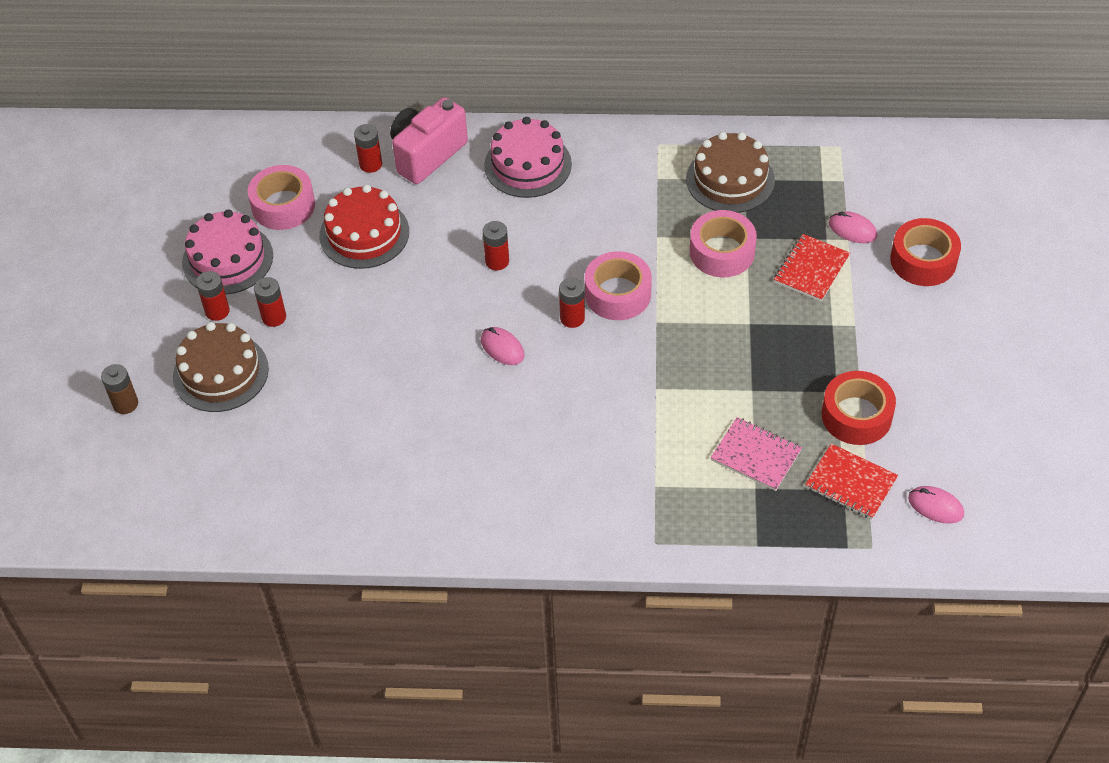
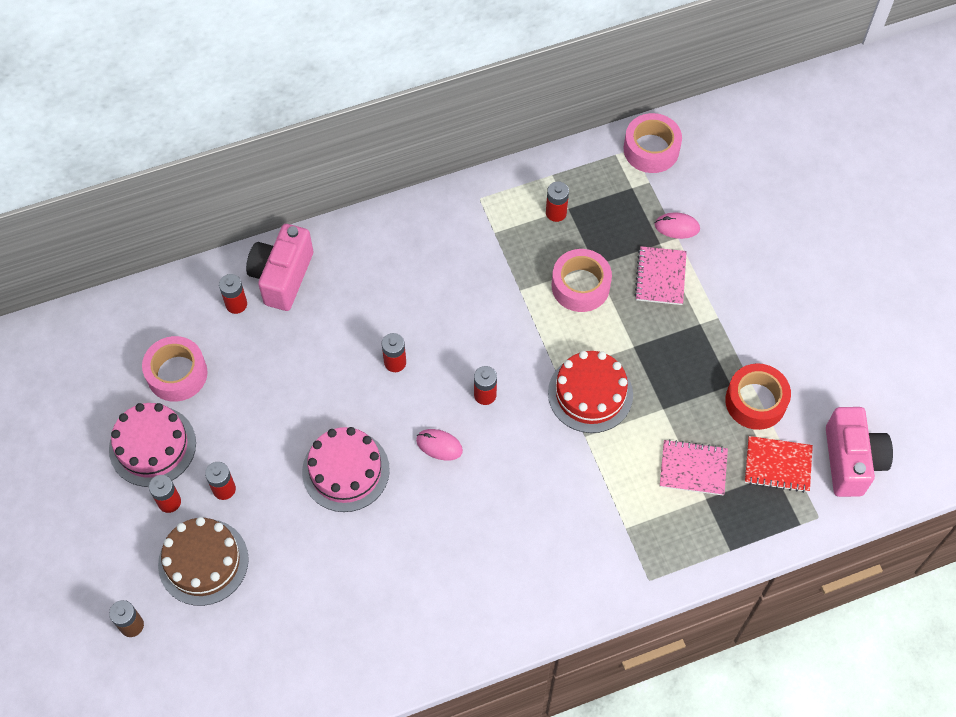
camera: 25 degrees left, 10 degrees up
red cake [319,185,409,269] -> red cake moved to [548,351,633,433]
pink cake [484,117,572,198] -> pink cake moved to [302,427,390,512]
pink tape [585,251,652,320] -> pink tape moved to [624,113,682,173]
brown cake [686,132,775,213] -> red battery [546,181,569,222]
red notebook [774,234,850,302] -> pink notebook [634,246,687,305]
red tape [890,218,961,286] -> none
pink mouse [908,486,964,523] -> pink camera [826,407,893,497]

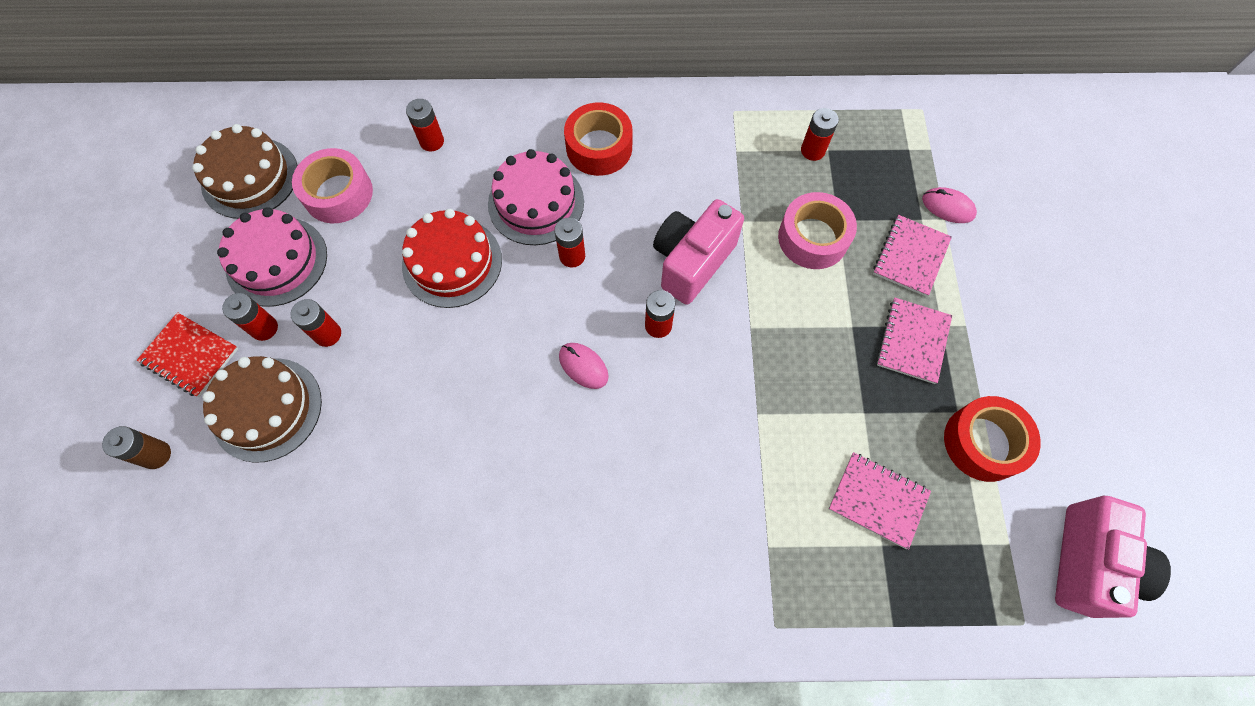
camera: 20 degrees right, 5 degrees up
pink camera [246,224,313,311] -> pink camera moved to [653,199,744,305]
pink cake [302,427,390,512] -> pink cake moved to [488,149,584,245]
red cake [548,351,633,433] -> red cake moved to [402,209,502,308]
pink tape [624,113,682,173] -> none
red notebook [745,436,813,493] -> red notebook moved to [137,312,238,397]
none -> brown cake [192,124,297,219]
none -> red tape [564,102,632,176]
none -> pink notebook [876,297,952,384]

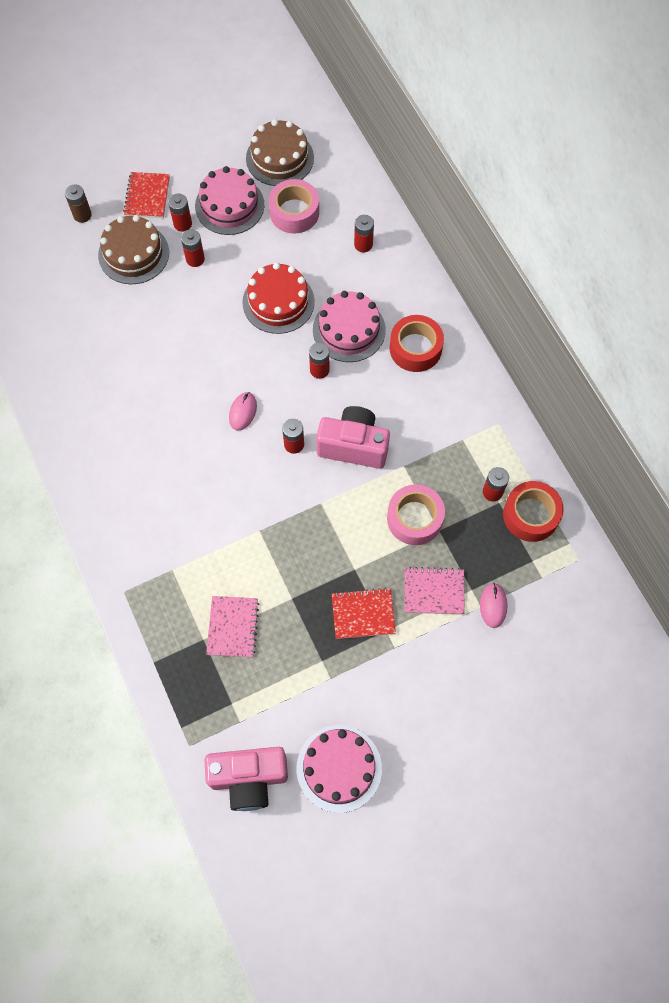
camera: 65 degrees right, 0 degrees up
pink notebook [876,297,952,384] -> red notebook [332,588,396,639]
red tape [944,396,1041,482] -> red tape moved to [503,481,564,542]
none -> pink cake [297,725,382,813]

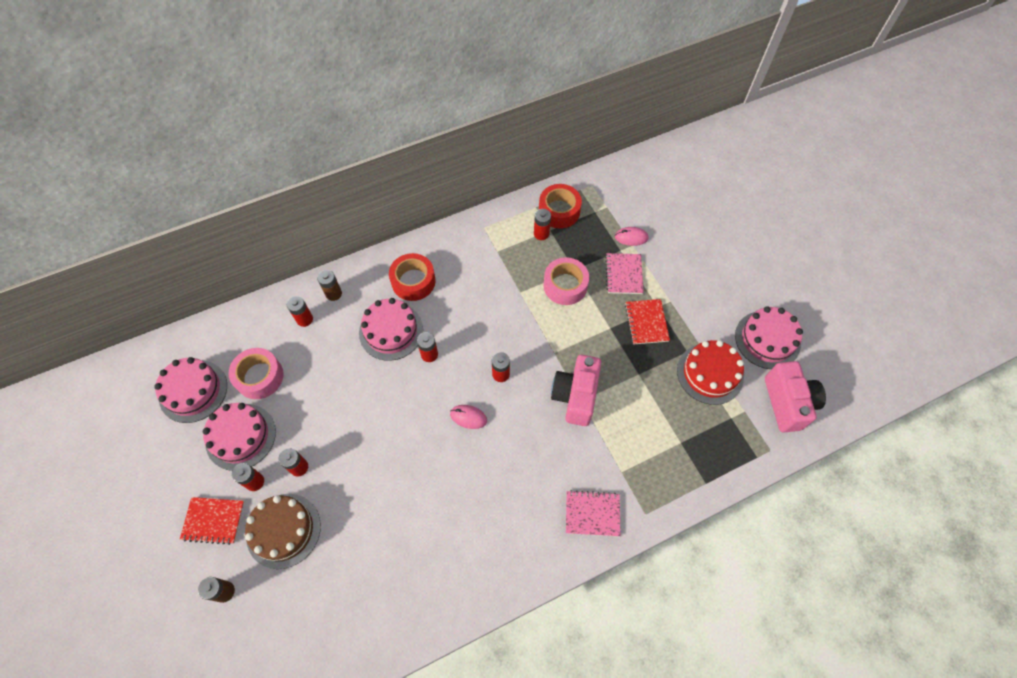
camera: 90 degrees left, 5 degrees down
pink notebook [206,596,259,658] -> pink notebook moved to [566,490,620,536]
red cake [242,262,315,334] -> red cake moved to [677,340,744,405]
brown cake [246,119,314,186] -> pink cake [154,357,227,423]
pink camera [316,406,390,469] -> pink camera moved to [551,355,601,426]
none -> brown battery [317,270,342,301]

